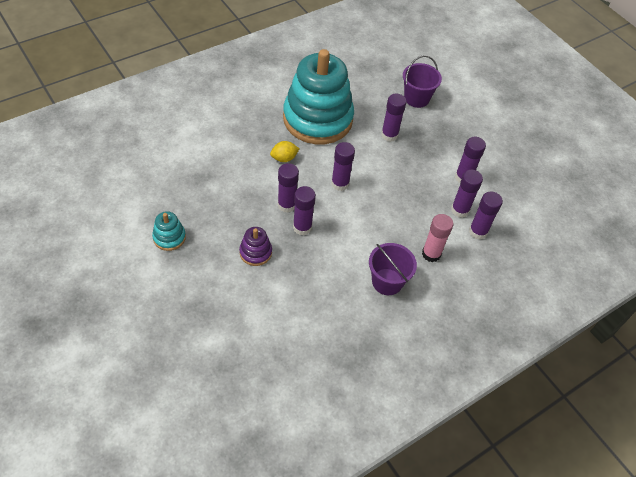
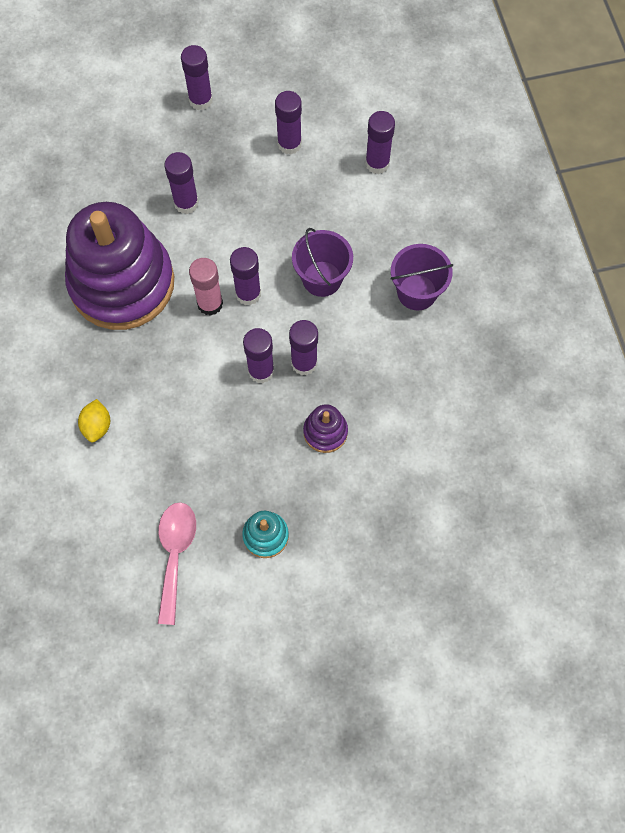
camera: 65 degrees left, 15 degrees up
yellow lemon [270,141,299,162] -> yellow lemon moved to [78,399,110,442]
turquoise stacking toy [283,49,354,144] -> purple stacking toy [65,202,174,330]
purple bucket [403,55,442,108] -> purple bucket moved to [292,228,353,297]
pink glue stick [422,214,453,262] -> pink glue stick moved to [189,258,223,316]
purple glue stick [451,170,483,218] -> purple glue stick moved to [181,45,213,110]
none -> pink spoon [158,502,196,625]

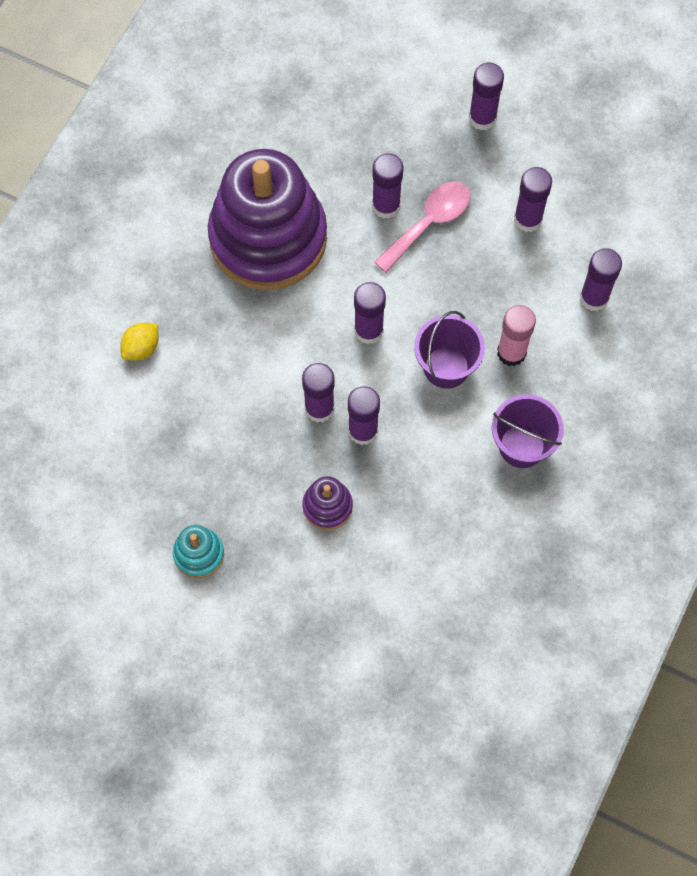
camera: 40 degrees right, 0 degrees up
pink spoon [158,502,196,625] -> pink spoon moved to [374,181,471,273]
pink glue stick [189,258,223,316] -> pink glue stick moved to [497,305,536,366]

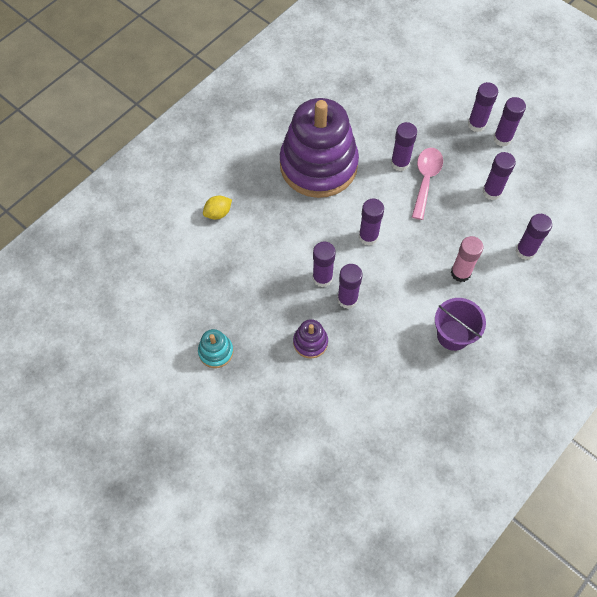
camera: 15 degrees right, 5 degrees down
pink spoon [374,181,471,273] -> pink spoon turned 45 degrees counterclockwise [412,148,443,220]
purple bucket [414,311,485,389] -> none
none -> purple glue stick [493,97,526,147]

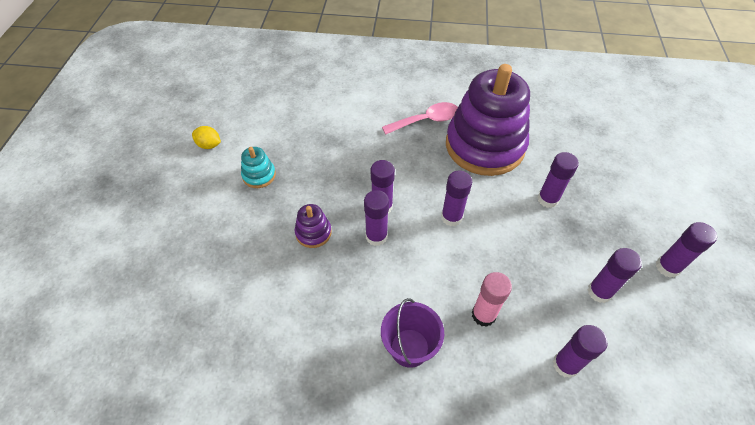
camera: 55 degrees right, 10 degrees down
yellow lemon [203,195,232,220] -> yellow lemon moved to [192,126,221,149]
pink spoon [412,148,443,220] -> pink spoon moved to [382,102,458,134]
purple glue stick [468,82,498,132] -> none

